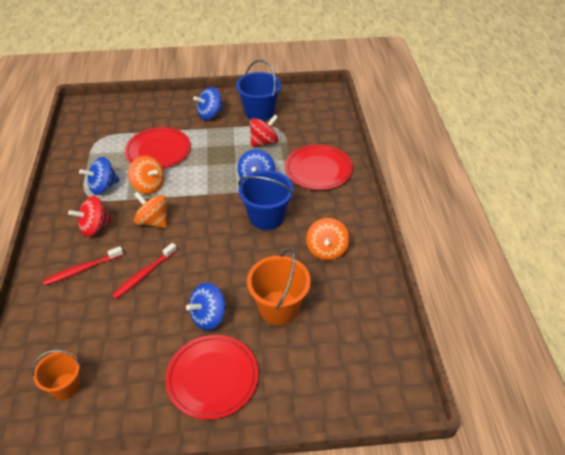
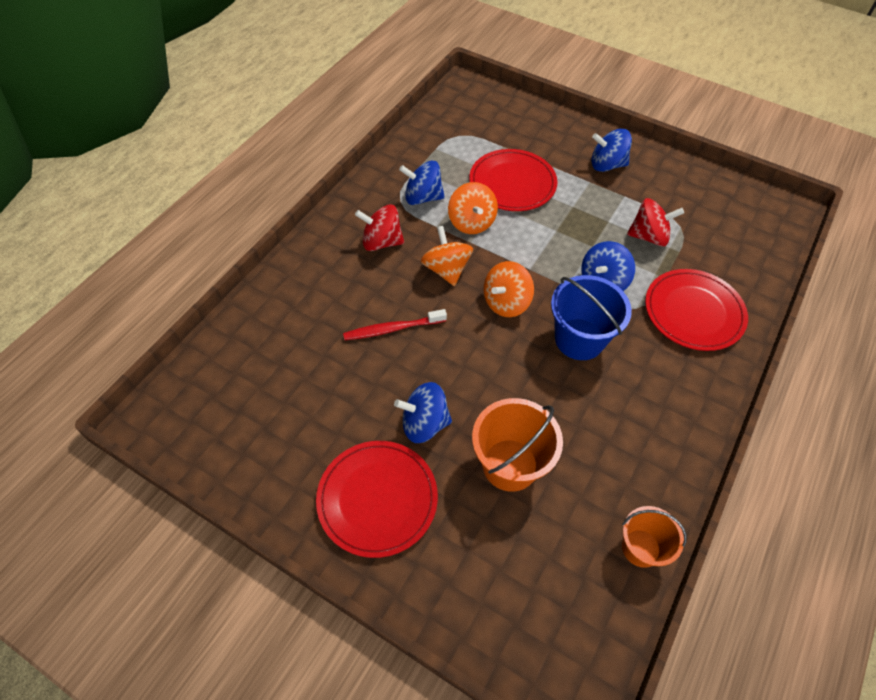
camera: 35 degrees right, 10 degrees up
orange bucket [32,350,81,400] -> orange bucket moved to [622,506,686,568]
red toothbrush [43,246,123,285] -> none
blue bucket [236,60,281,121] -> none
orange spinning top [307,218,349,260] -> orange spinning top moved to [484,261,534,317]

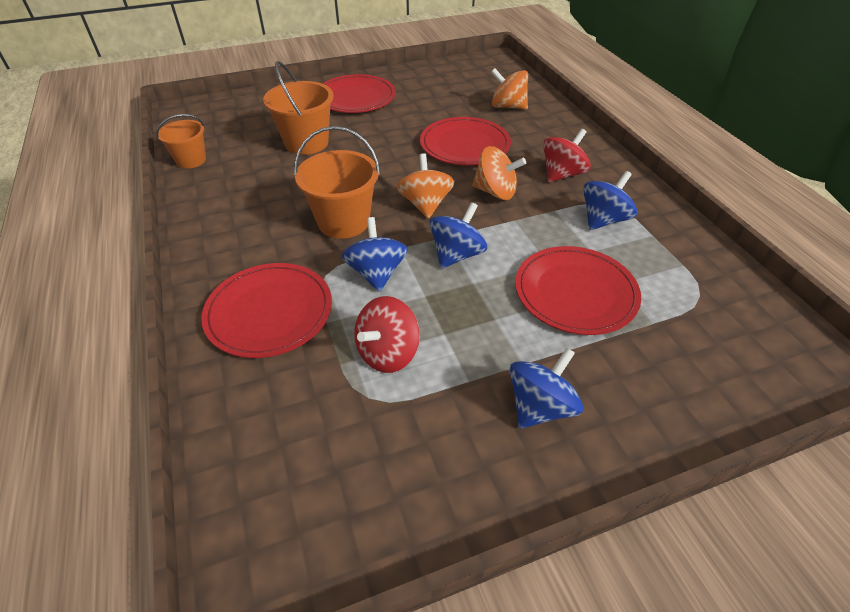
camera: 130 degrees right, 10 degrees down
red toothbrush [343,309,447,340] -> red plate [420,117,511,166]
blue spinning top [394,382,452,443] -> blue spinning top moved to [430,202,487,268]
orange spinning top [448,182,498,234] -> orange spinning top moved to [491,68,528,109]
blue bucket [551,275,632,360] -> orange bucket [294,126,380,239]

